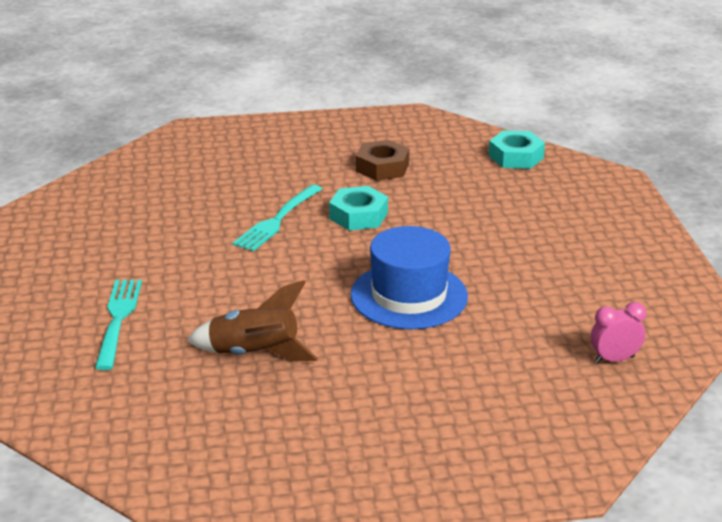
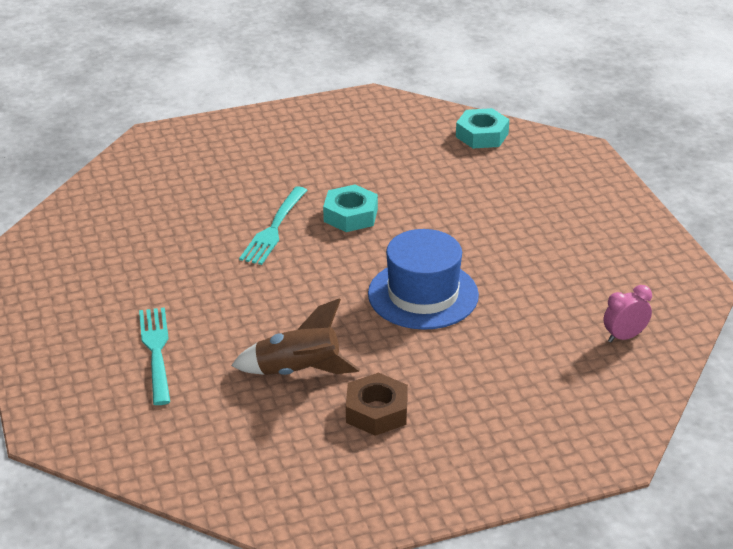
camera: 10 degrees left, 5 degrees up
brown nut [356,140,409,181] -> brown nut moved to [346,372,408,436]

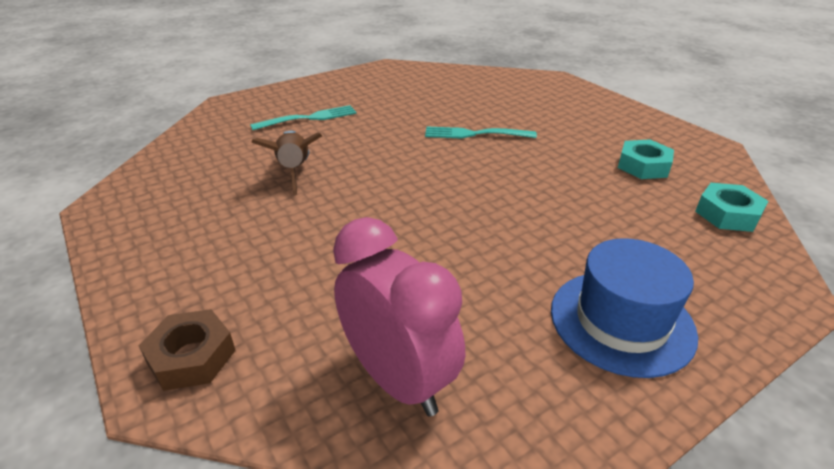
camera: 75 degrees right, 0 degrees up
turquoise nut [323,185,378,232] -> turquoise nut moved to [618,139,674,179]
brown nut [346,372,408,436] -> brown nut moved to [139,309,236,391]
blue hat [368,229,479,330] -> blue hat moved to [551,238,698,378]
pink clock [604,285,652,342] -> pink clock [333,217,465,416], size x2.13

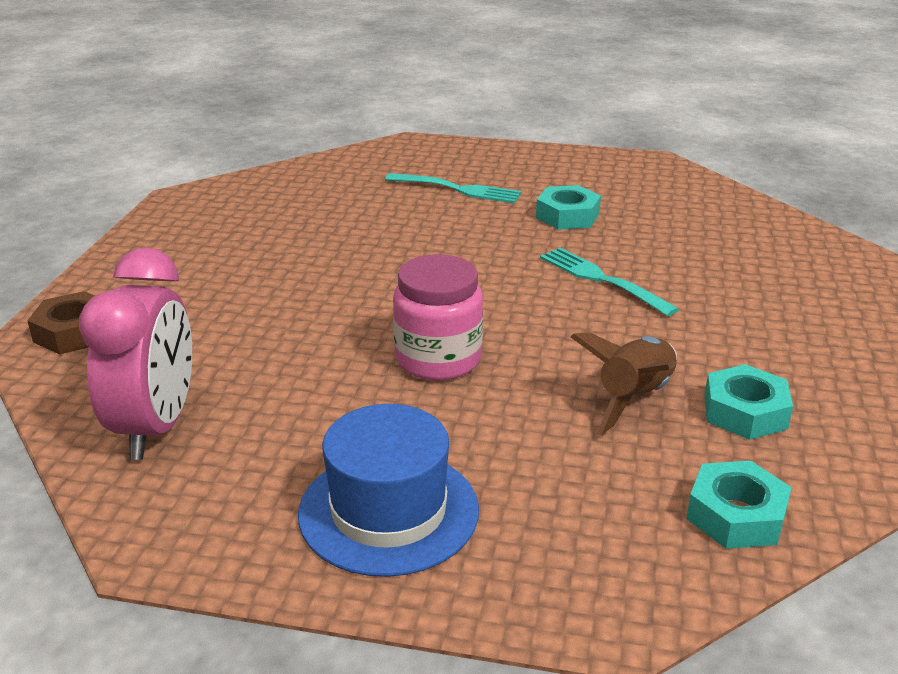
camera: 45 degrees right, 5 degrees down
brown rocket [251,131,322,195] -> brown rocket moved to [571,332,677,436]
none -> pink jar [393,254,483,381]
none -> turquoise nut [536,185,601,230]

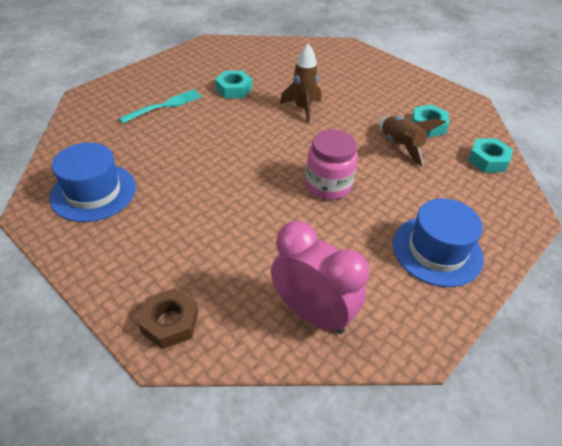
camera: 60 degrees left, 15 degrees up
turquoise fork [540,247,679,316] -> brown rocket [280,44,321,123]
none -> blue hat [49,143,136,222]

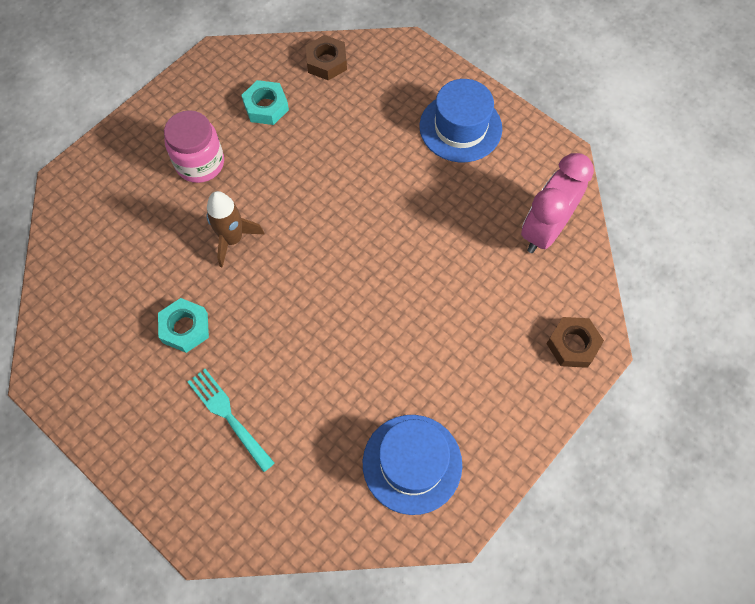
camera: 90 degrees left, 20 degrees up
pink jar [305,129,358,200] -> pink jar moved to [164,110,224,183]
brown rocket [379,116,446,167] -> none
turquoise nut [468,138,513,173] -> brown nut [306,35,347,80]

